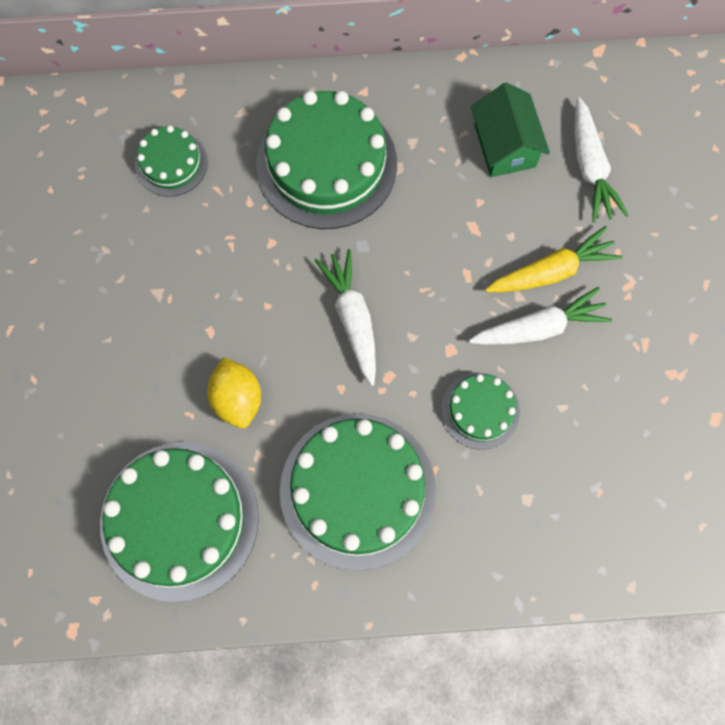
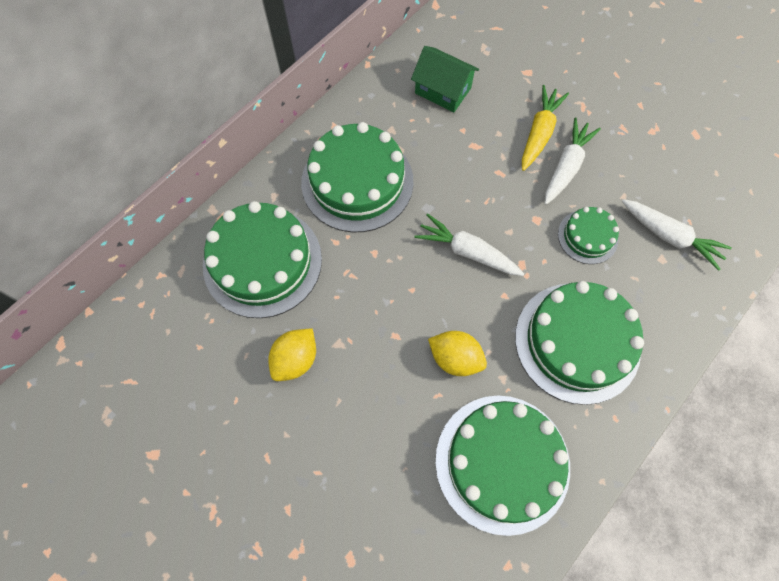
camera: 45 degrees left, 5 degrees down
green cake [135,125,208,197] -> green cake [203,201,322,318], size x1.95
white carrot [575,97,629,222] -> white carrot moved to [622,199,732,271]
none -> yellow lemon [268,328,316,381]

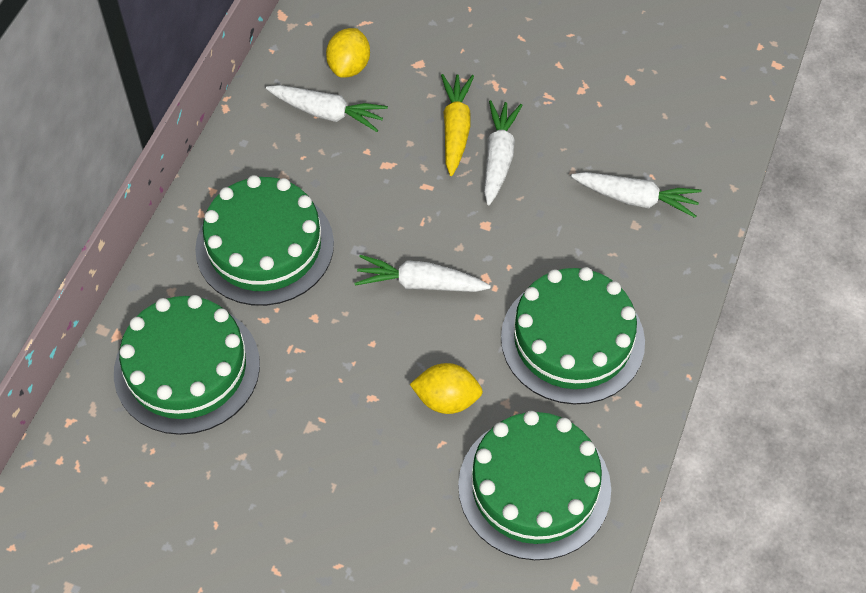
camera: 20 degrees left, 10 degrees down
yellow lemon [268,328,316,381] -> yellow lemon moved to [326,28,370,78]
green house [411,46,479,112] -> white carrot [266,85,388,132]
green cake [558,207,619,264] -> none

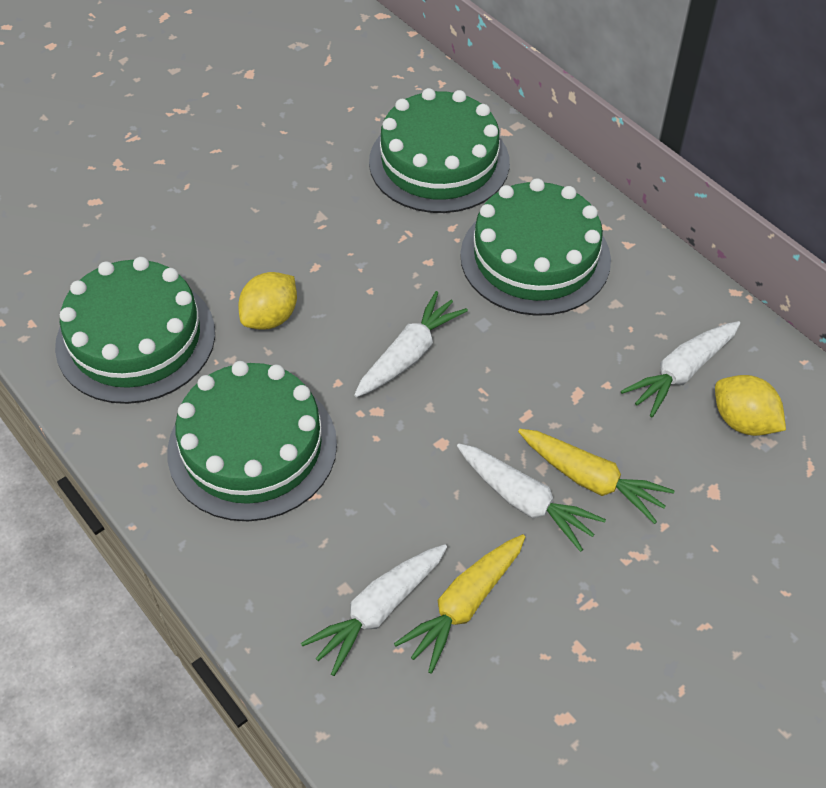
camera: 120 degrees right, 5 degrees down
none -> yellow carrot [394,534,525,673]

